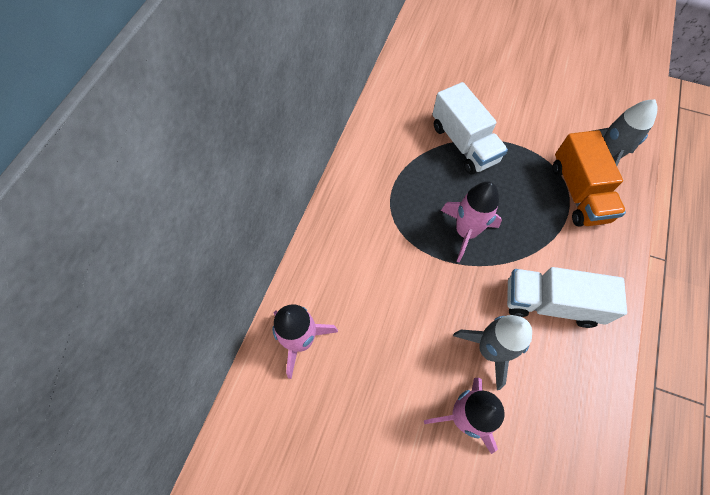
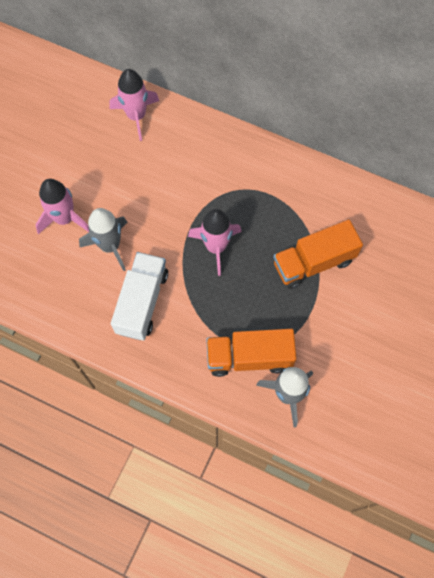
camera: 95 degrees right, 5 degrees up
white truck [432,82,508,174] -> orange truck [273,220,363,289]

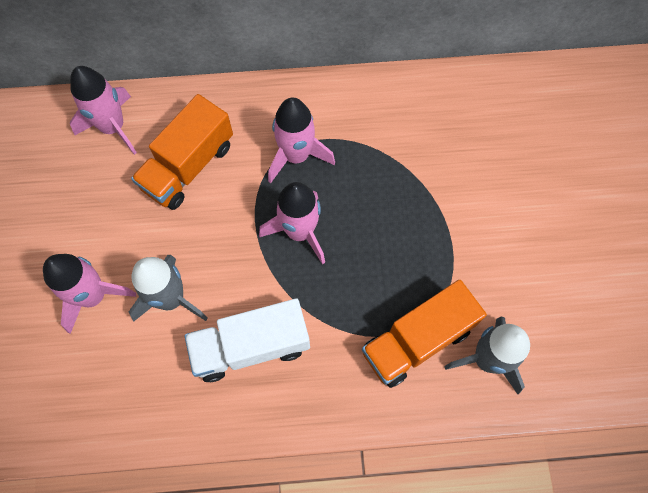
camera: 30 degrees left, 0 degrees up
white truck [111,252,168,341] -> white truck turned 90 degrees counterclockwise [184,299,310,382]
orange truck [273,220,363,289] -> orange truck moved to [131,94,233,210]
none -> pink rocket [268,98,335,183]

